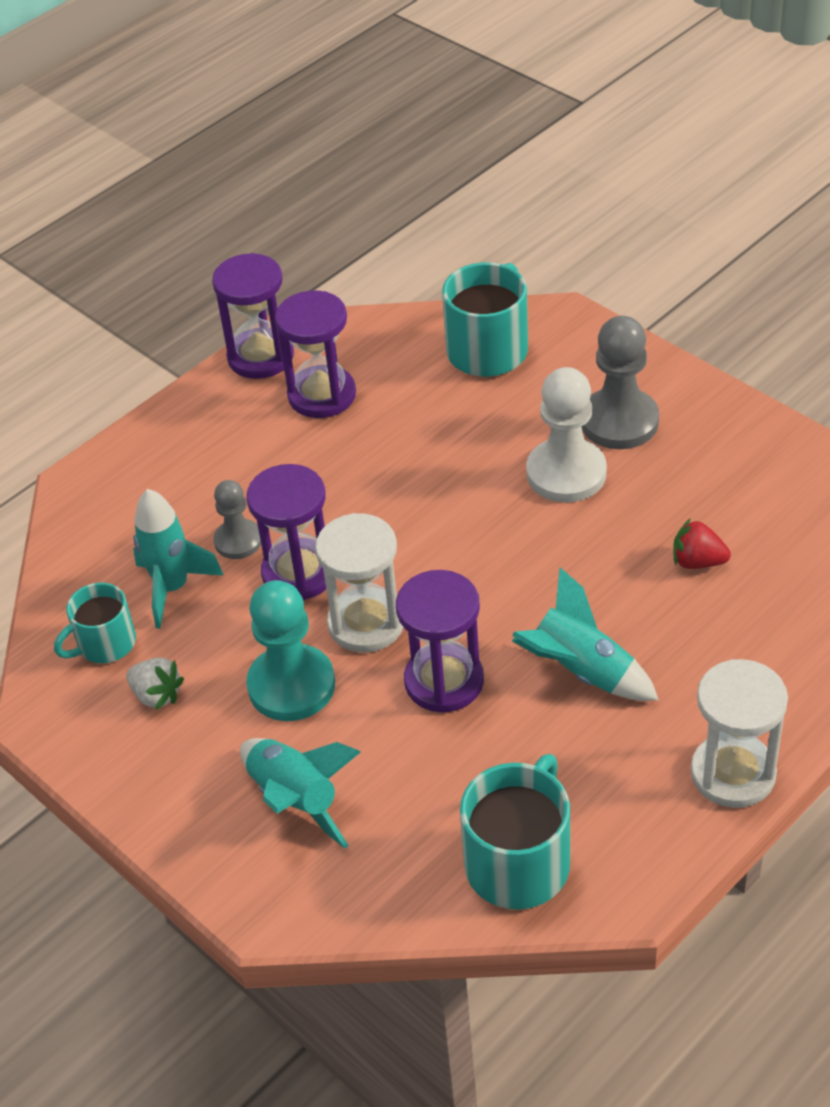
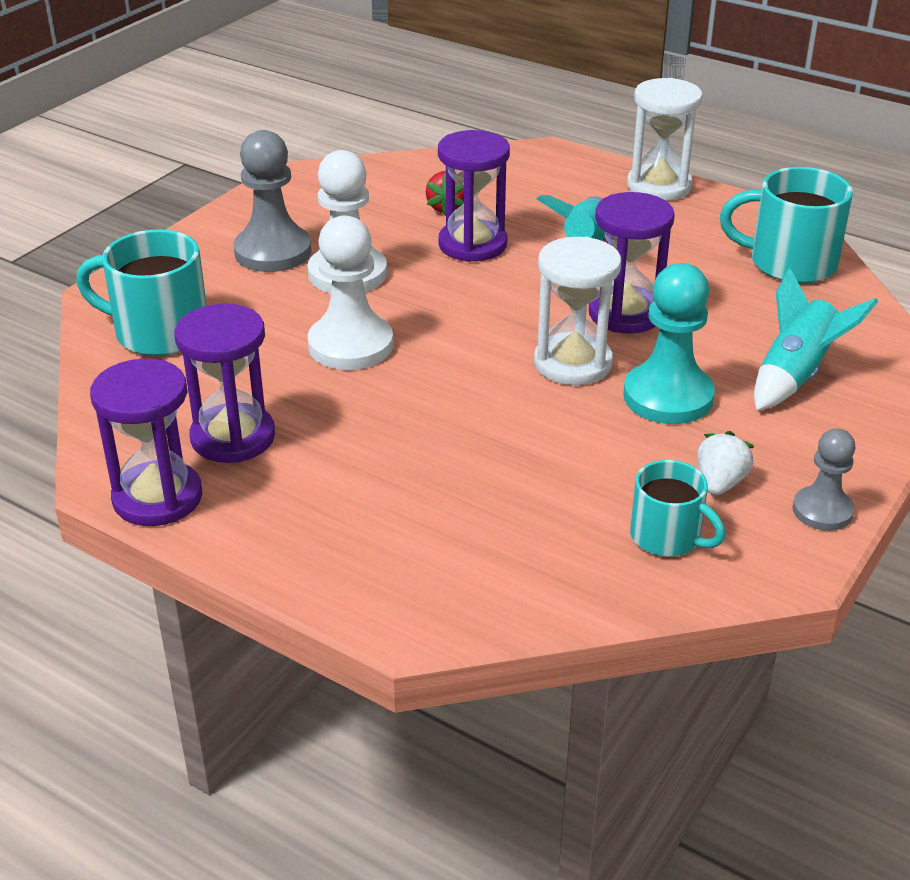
camera: 105 degrees left, 10 degrees down
turquoise rocket [133,489,224,629] -> none
grey pawn [213,480,261,559] -> grey pawn moved to [793,429,855,531]
purple hourglass [246,464,326,600] -> purple hourglass moved to [438,130,510,262]
none -> white pawn [308,215,393,370]

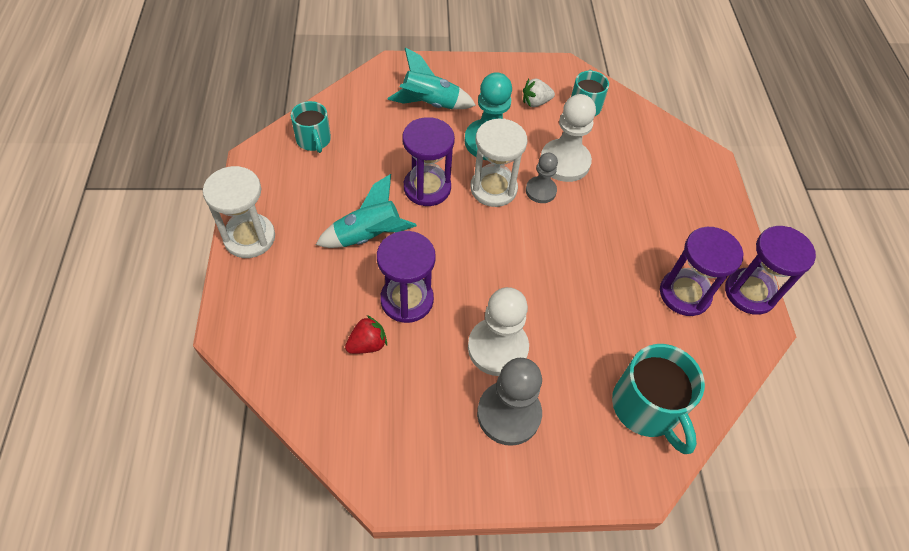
camera: 130 degrees left, 20 degrees up
white pawn [308,215,393,370] -> white pawn moved to [540,94,596,182]
turquoise mug [720,167,853,284] -> turquoise mug [291,101,331,153], size x0.63
grey pawn [793,429,855,531] -> grey pawn moved to [526,153,558,203]

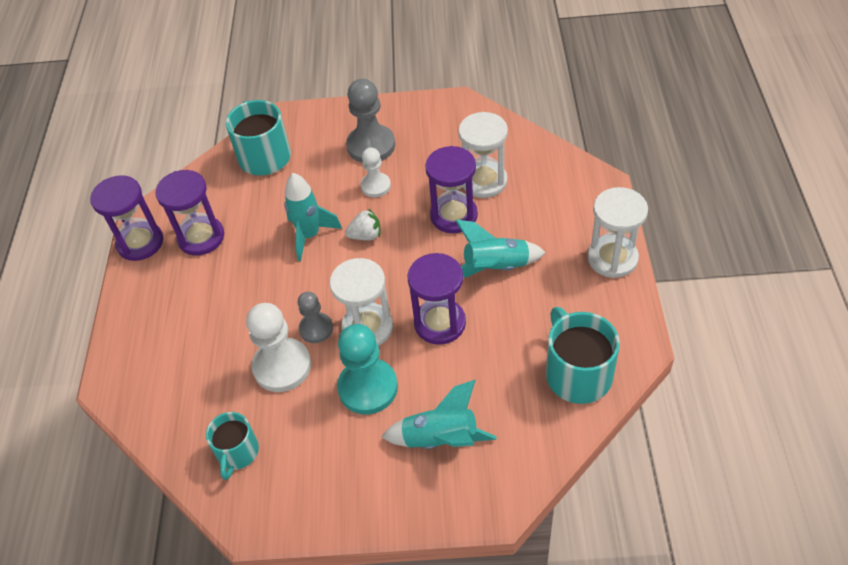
camera: 170 degrees left, 5 degrees down
turquoise mug [291,101,331,153] -> turquoise mug [546,307,620,404], size x1.60
red strawberry [345,315,387,354] -> white hourglass [458,112,508,198]
white pawn [468,287,529,376] -> white pawn [361,147,391,197], size x0.59
white strawberry [523,79,555,107] -> white strawberry moved to [345,208,380,240]
none -> turquoise rocket [284,173,342,261]

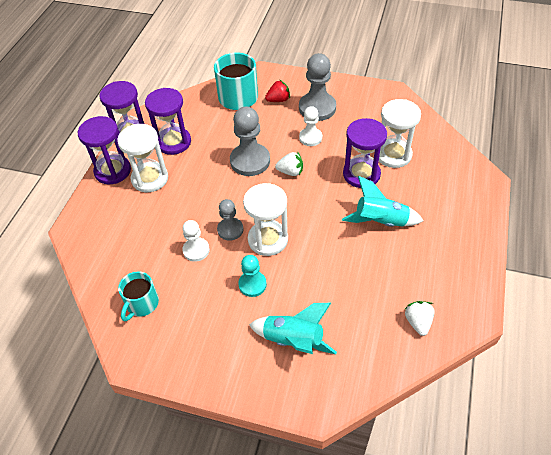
camera: 15 degrees right, 0 degrees up
white pawn [246,303,311,392] -> white pawn [182,220,210,262], size x0.59
turquoise rocket [284,173,342,261] -> grey pawn [230,107,270,176]
turquoise pawn [337,324,398,415] -> turquoise pawn [238,255,267,297], size x0.59
purple hourglass [407,253,466,345] -> purple hourglass moved to [78,116,131,184]
turquoise mug [546,307,620,404] -> white strawberry [404,301,435,336]
white hourglass [587,187,648,278] -> white hourglass moved to [117,124,168,192]
none -> red strawberry [265,80,290,102]

